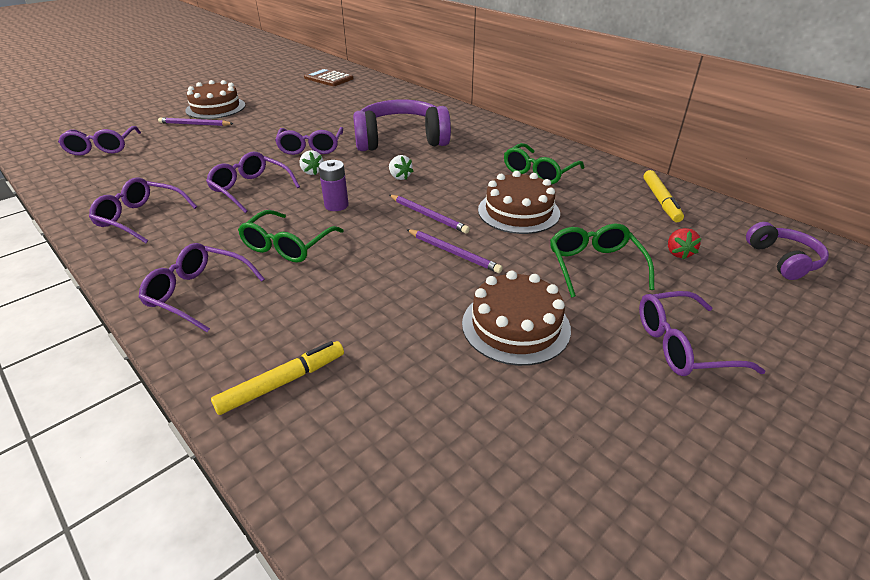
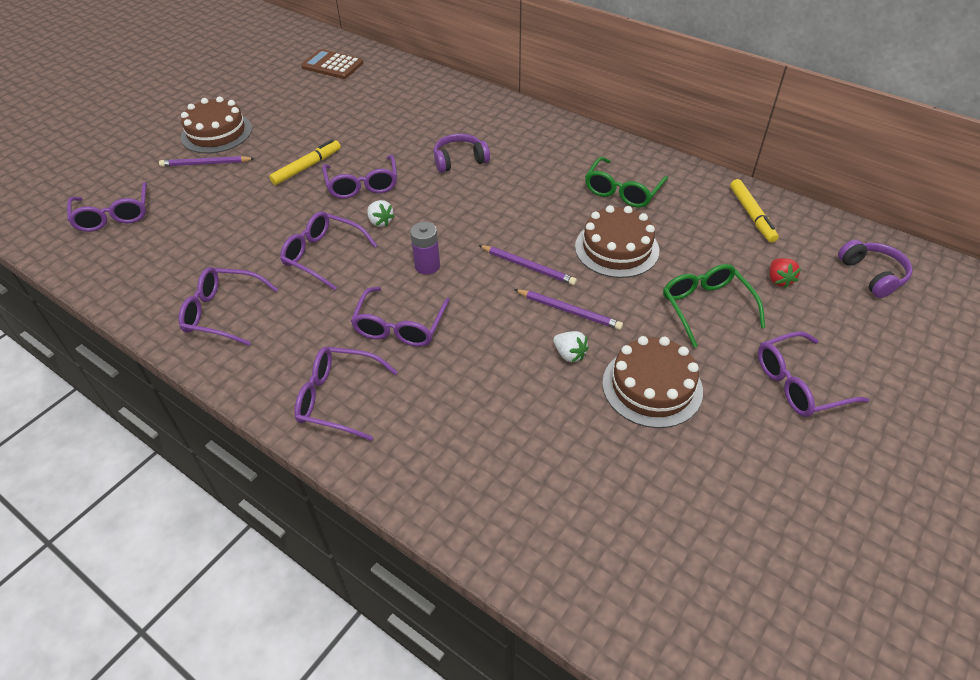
camera: 10 degrees left, 10 degrees up
yellow marker [211,341,344,415] -> yellow marker moved to [269,140,341,185]
green glasses [238,210,344,263] -> purple glasses [351,287,450,347]
purple headphones [353,99,451,151] -> purple headphones [434,134,490,173], size x0.51
white strawberry [389,155,413,180] -> white strawberry moved to [553,331,589,363]

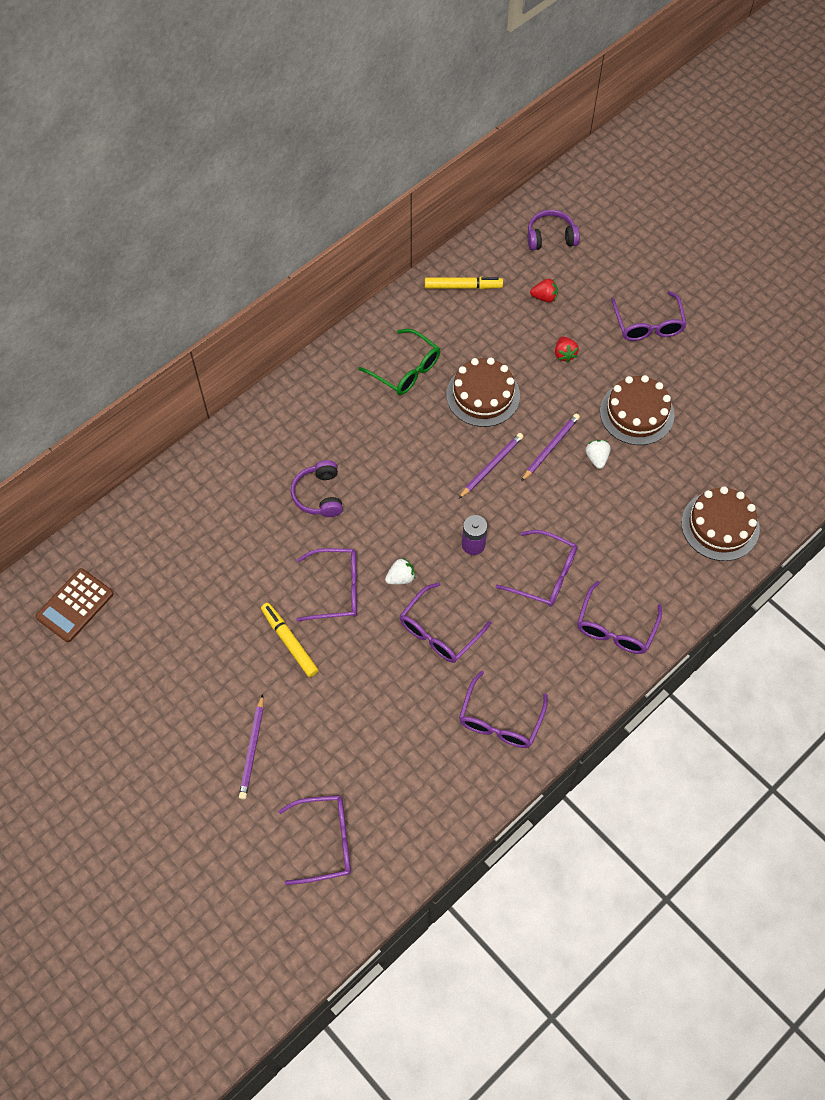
camera: 80 degrees left, 15 degrees up
brown cake [181,96,252,154] -> brown cake moved to [681,486,760,561]
white strawberry [553,331,589,363] -> white strawberry turned 60 degrees counterclockwise [586,440,611,469]
green glasses [663,264,765,348] -> red strawberry [555,336,579,363]

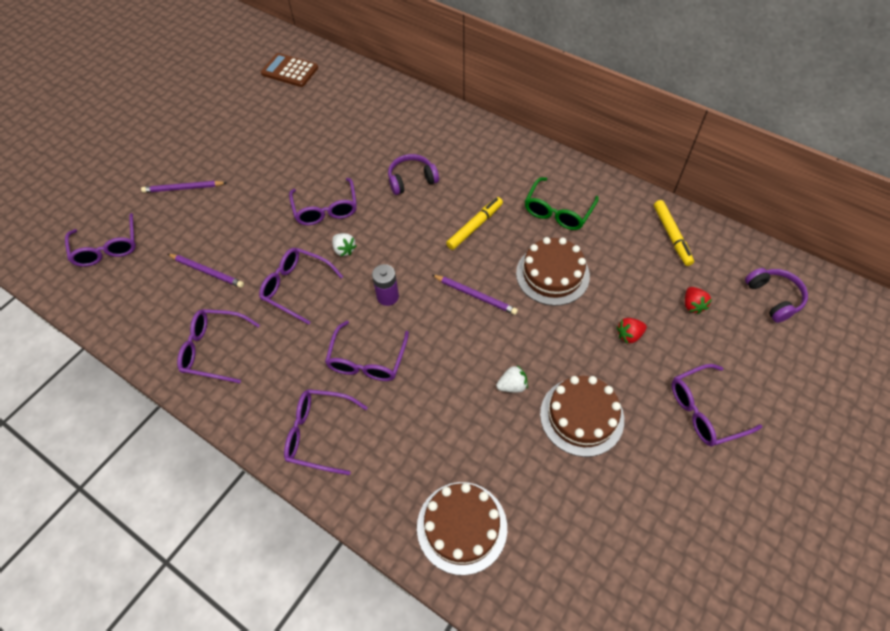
camera: 80 degrees right, 5 degrees down
yellow marker [261,603,319,677] -> yellow marker moved to [446,197,503,250]
purple pencil [521,414,580,482] -> purple pencil moved to [168,254,244,288]

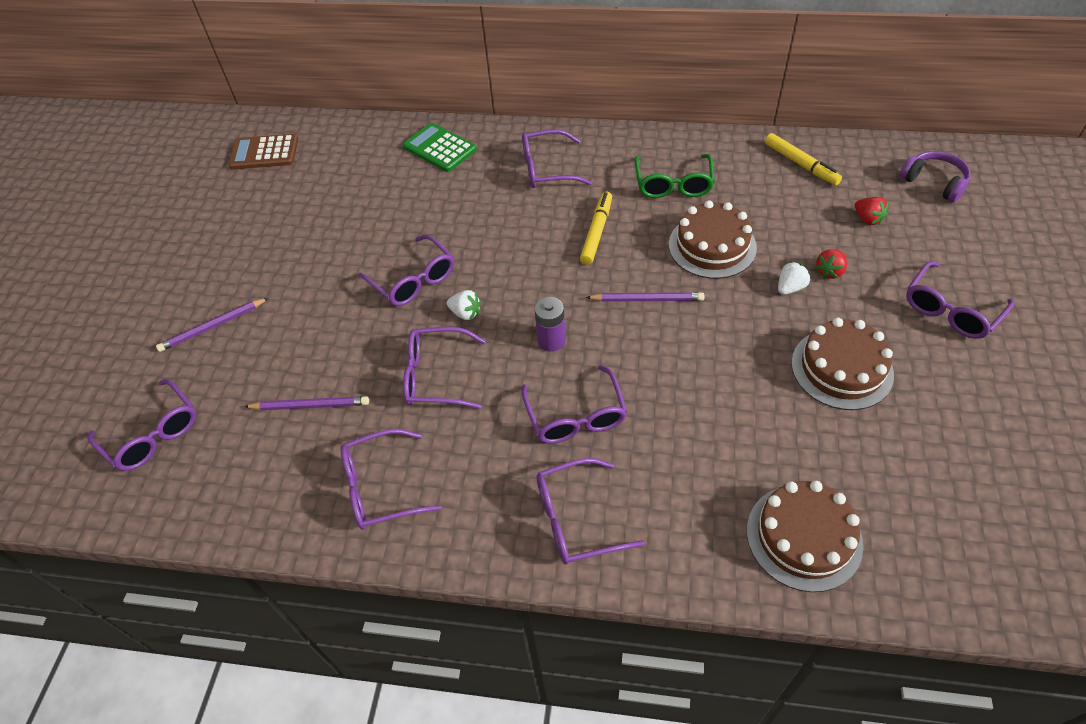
camera: 25 degrees left, 5 degrees down
purple headphones [388,154,439,195] -> none
white strawberry [496,365,528,393] -> white strawberry moved to [778,261,811,295]
none -> green calculator [403,123,477,172]
none -> purple glasses [522,129,592,188]

